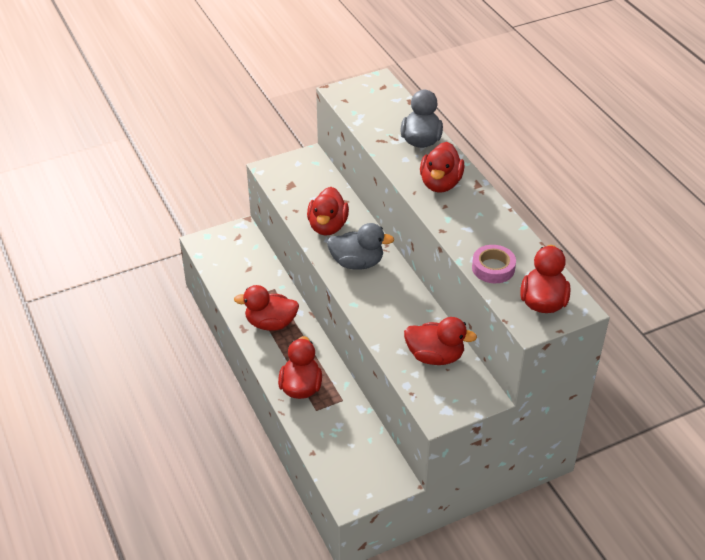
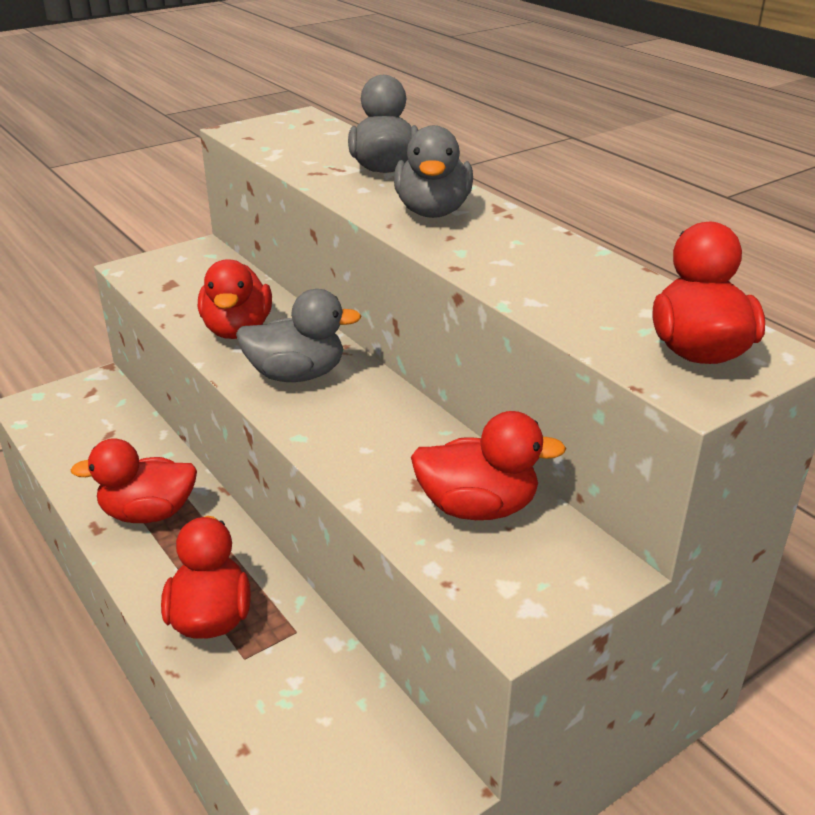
camera: 10 degrees left, 10 degrees down
red duck [420,142,464,192] -> grey duck [394,125,473,218]
pink tape [472,245,516,283] -> none

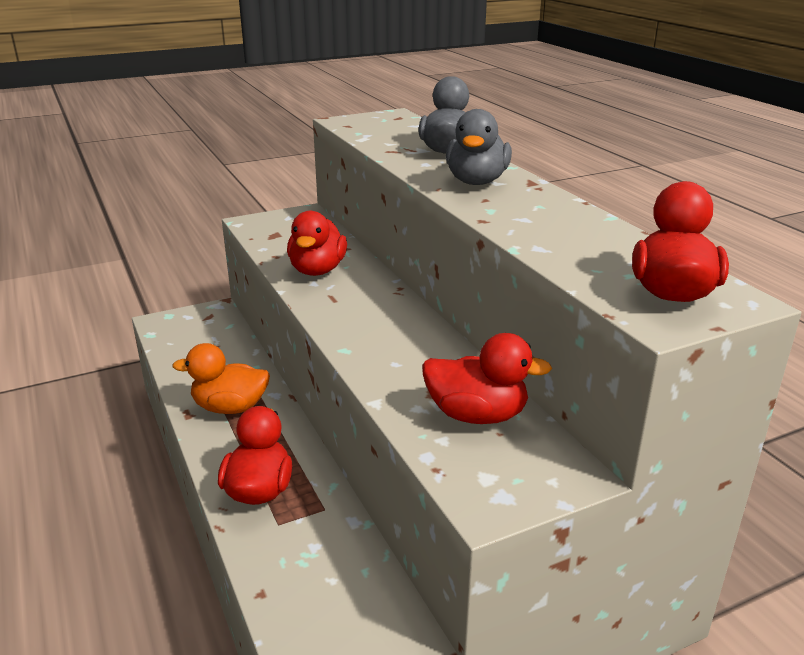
camera: 10 degrees right, 5 degrees down
red duck [71,438,197,523] -> orange duck [172,343,270,414]
grey duck [236,289,362,382] -> none

